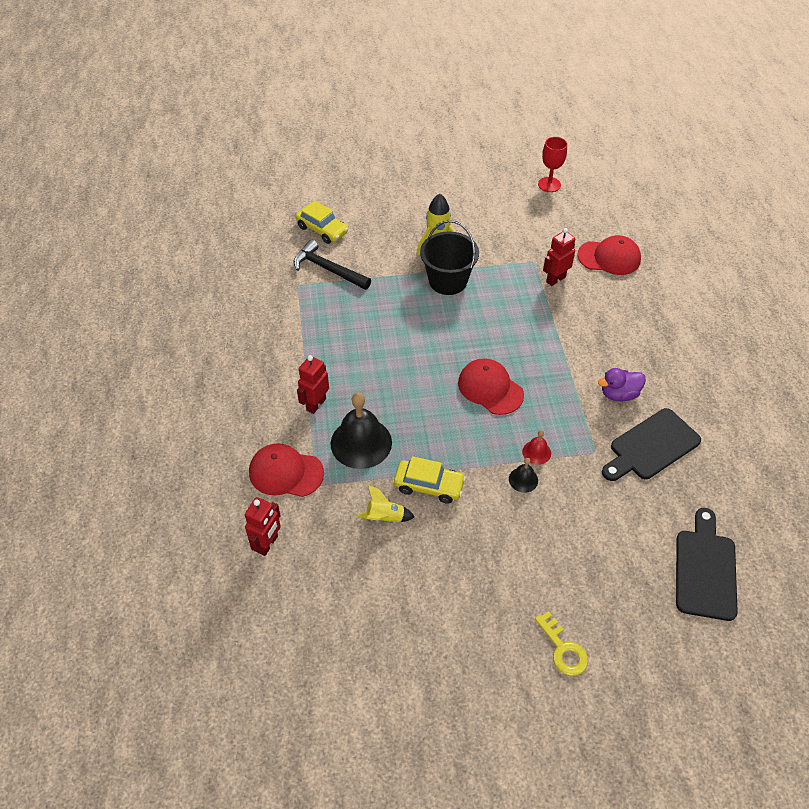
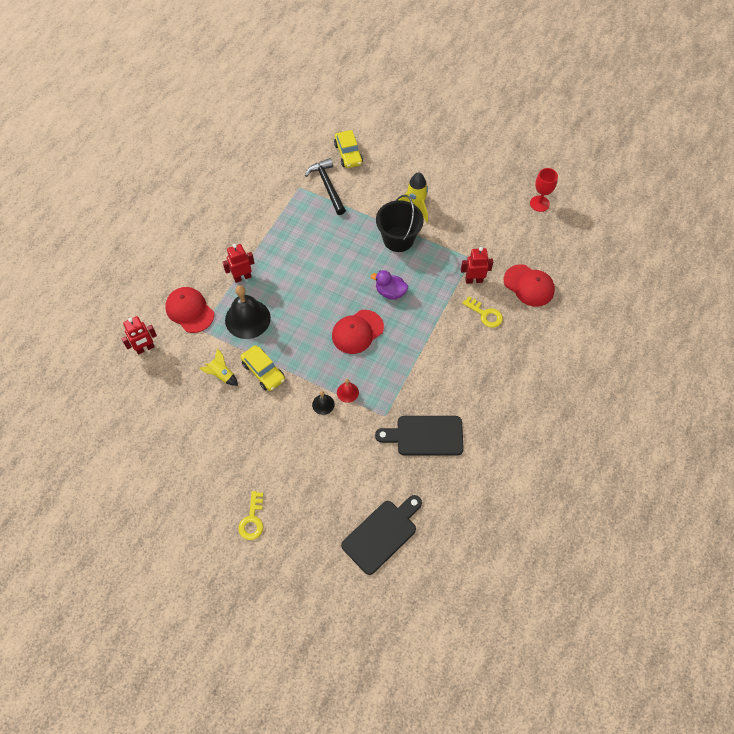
camera: 35 degrees right, 10 degrees up
red cap [458,358,524,415] -> red cap turned 120 degrees counterclockwise [332,310,384,354]
purple duck [598,368,646,401] -> purple duck moved to [370,270,408,300]
none -> yellow key [462,296,503,328]

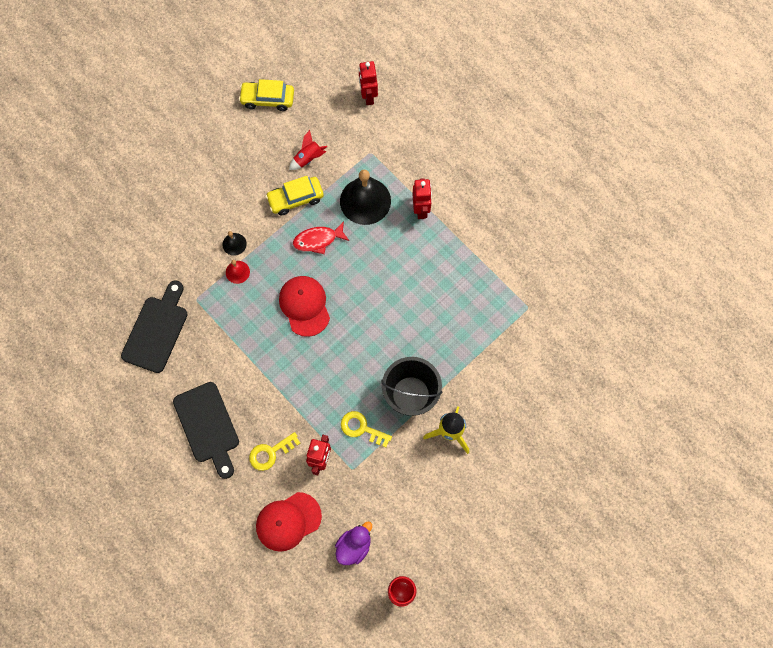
camera: 110 degrees right, 10 degrees up
red cap [165,287,214,333] -> none
yellow rocket [199,348,238,386] -> red rocket [289,130,327,170]
yellow key [238,491,263,540] -> yellow key moved to [341,411,392,447]
black hammer [305,158,346,215] -> none
yellow car [334,130,363,168] -> yellow car moved to [239,79,294,111]
black cutting board [341,495,422,575] -> black cutting board moved to [173,382,239,479]
purple duck [370,270,408,300] -> purple duck moved to [335,521,372,565]
none -> red fish [293,221,349,254]

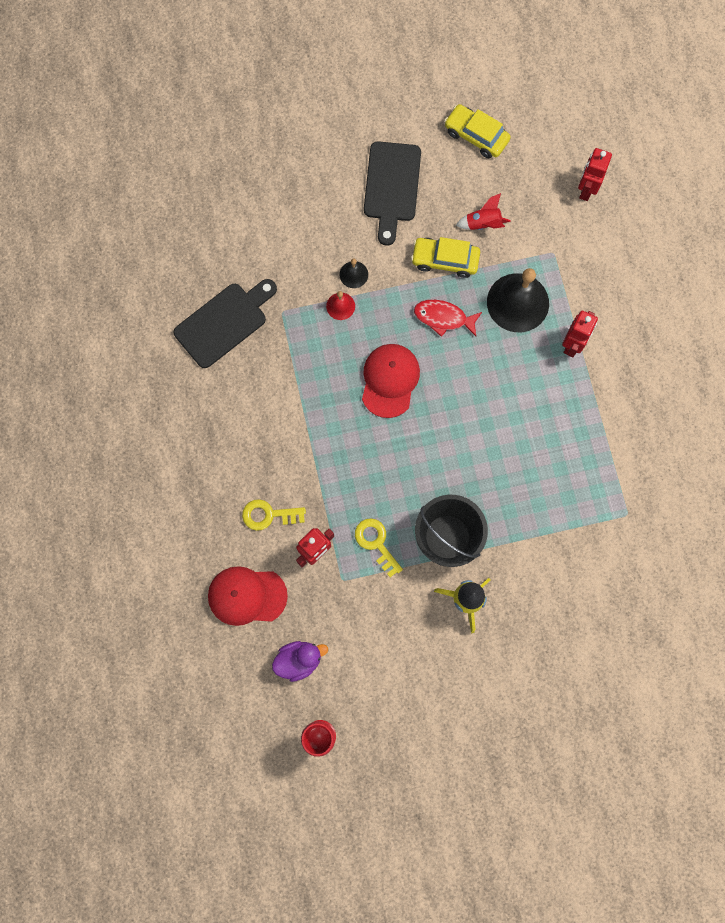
camera: 30 degrees right, 5 degrees up
black cutting board [173,382,239,479] -> black cutting board moved to [364,141,421,246]

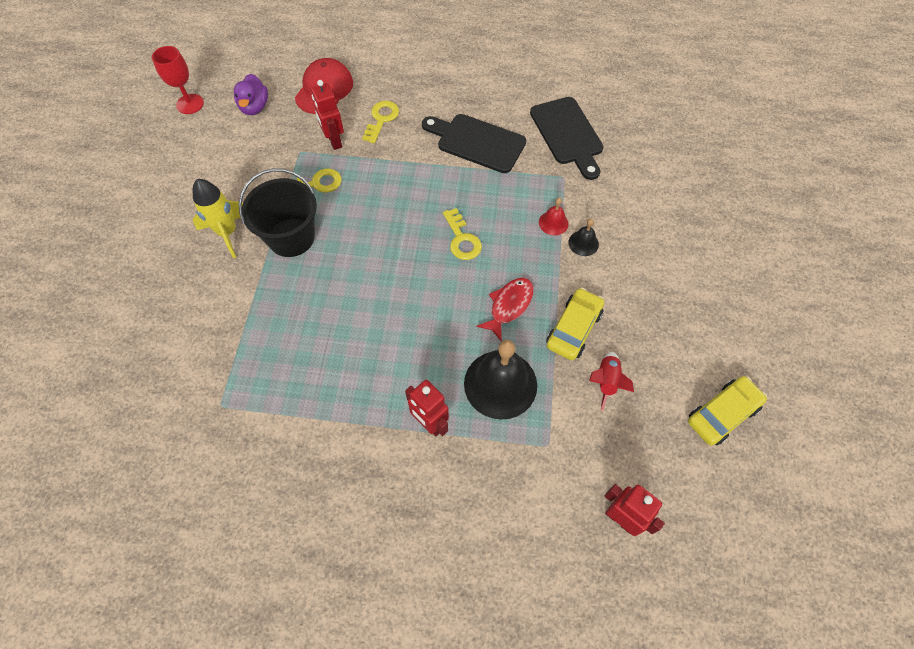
camera: 110 degrees right, 15 degrees down
red cap [362,344,420,418] -> yellow key [443,208,482,260]
black cutting board [364,141,421,246] -> black cutting board moved to [422,114,526,173]

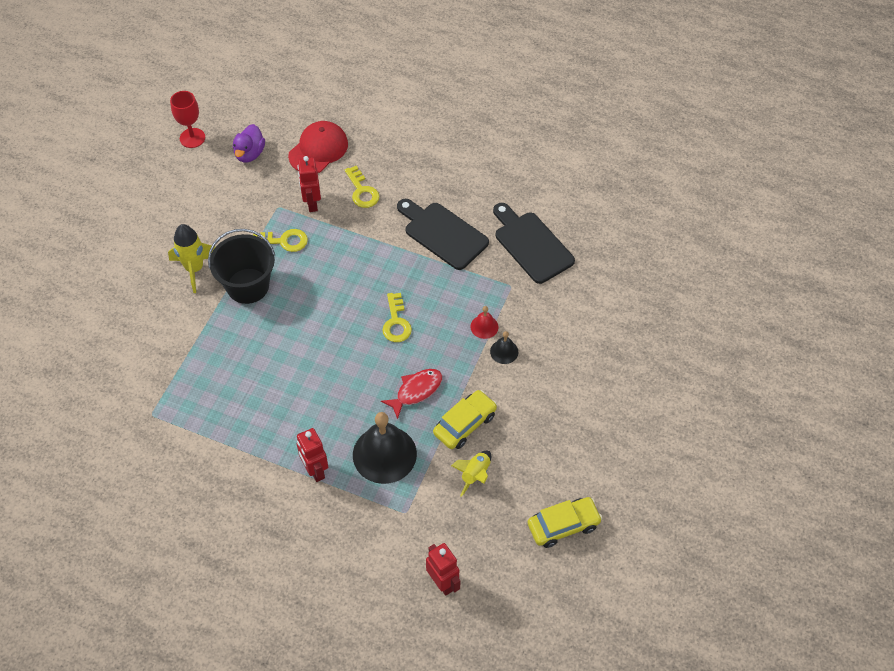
camera: 15 degrees right, 5 degrees down
yellow key [362,101,399,143] -> yellow key turned 120 degrees clockwise [345,166,379,208]
black cutting board [530,97,604,180] -> black cutting board turned 150 degrees clockwise [493,203,575,284]
red rocket [589,352,634,411] -> yellow rocket [451,451,491,497]

